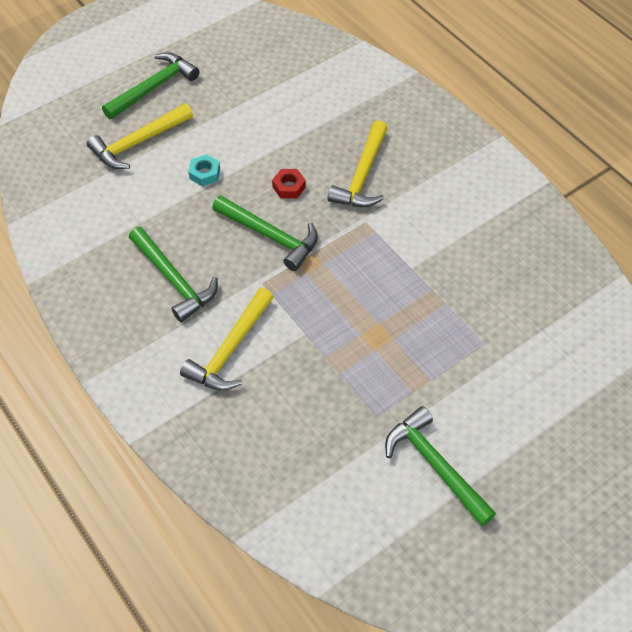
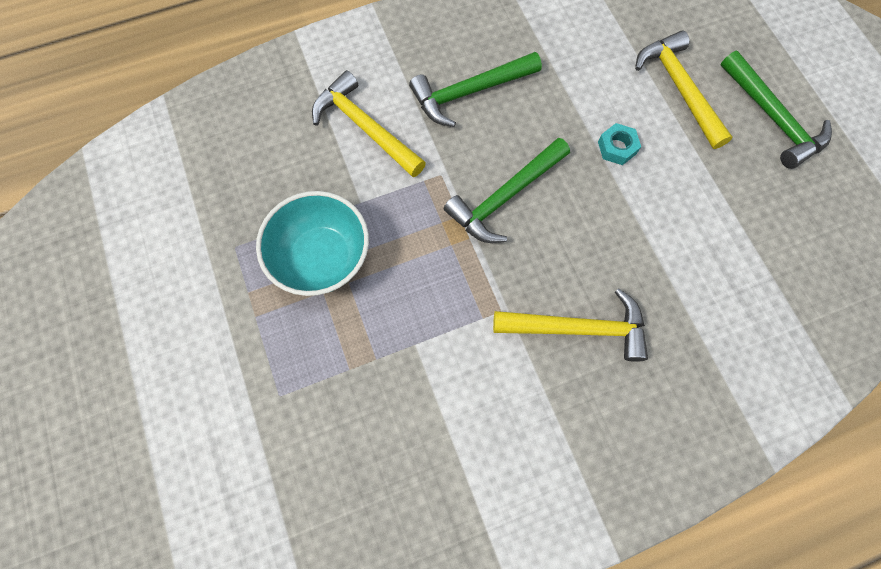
camera: 105 degrees right, 15 degrees up
red nut [272,169,306,199] -> none
yellow hammer [328,120,388,207] -> yellow hammer turned 150 degrees clockwise [493,288,648,362]
green hammer [385,406,496,526] -> none
none -> turquoise bowl [256,191,369,296]

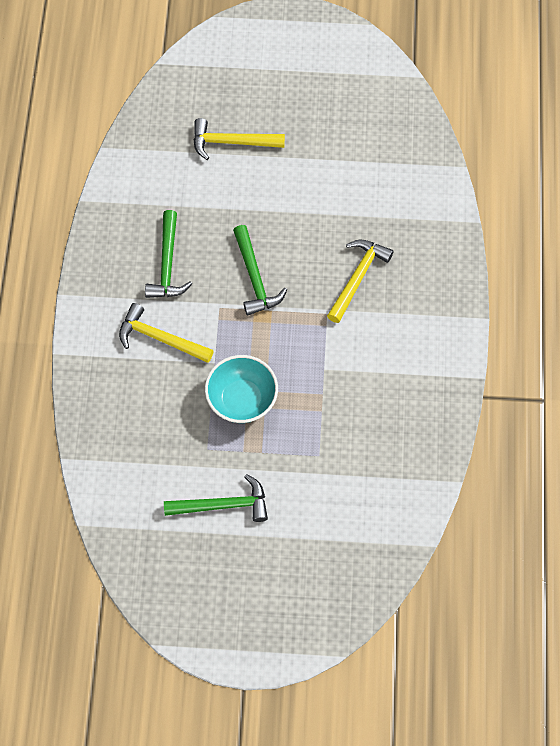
camera: 65 degrees left, 5 degrees down
yellow hammer [312,70,426,177] -> yellow hammer turned 45 degrees clockwise [119,303,214,363]
turquoise nut [598,123,641,165] -> none
green hammer [721,51,832,169] -> green hammer moved to [164,474,268,522]

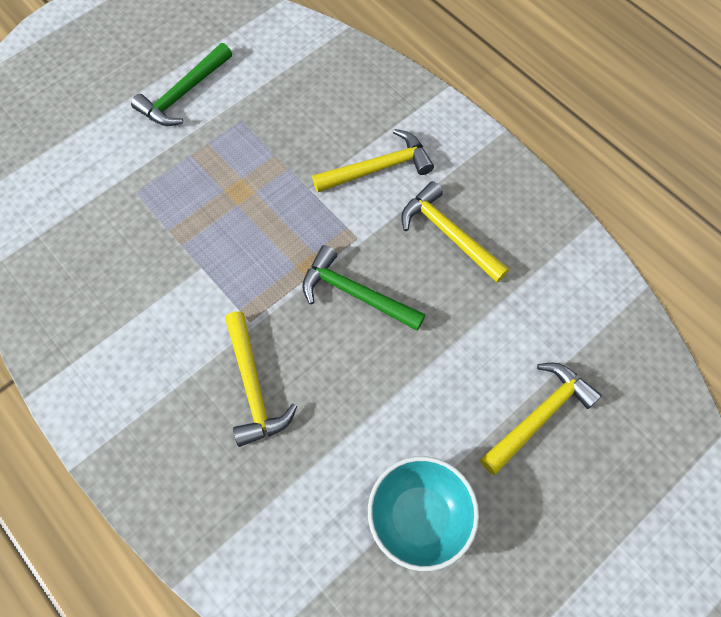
camera: 135 degrees right, 0 degrees up
green hammer [145,210,192,298] -> yellow hammer [401,181,509,283]
turquoise bowl [205,355,278,423] -> turquoise bowl moved to [368,456,479,571]

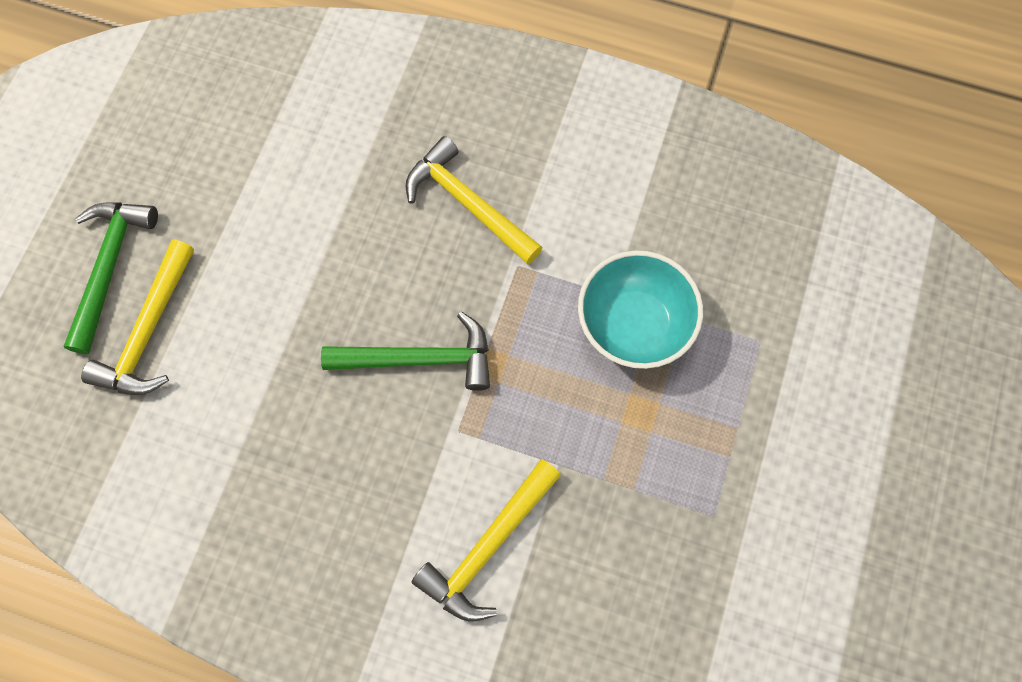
camera: 150 degrees right, 5 degrees up
green hammer [131,43,232,126] -> green hammer moved to [63,202,158,354]
turquoise bowl [368,456,479,571] -> turquoise bowl moved to [578,250,703,369]
yellow hammer [401,181,509,283] -> none

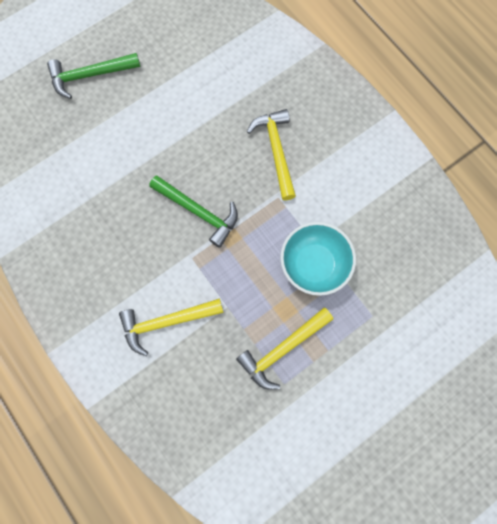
camera: 35 degrees right, 5 degrees up
green hammer [63,202,158,354] -> green hammer turned 150 degrees counterclockwise [47,53,140,99]
yellow hammer [81,240,194,395] -> yellow hammer moved to [236,308,333,390]

